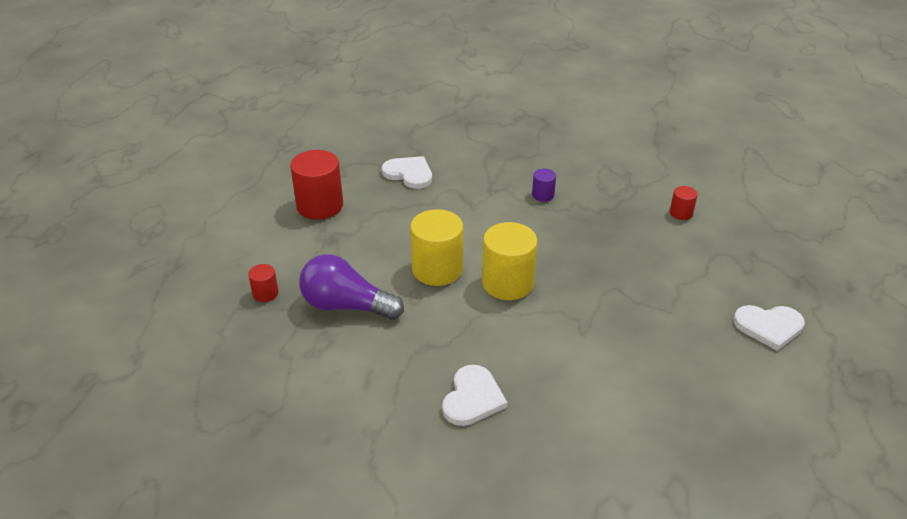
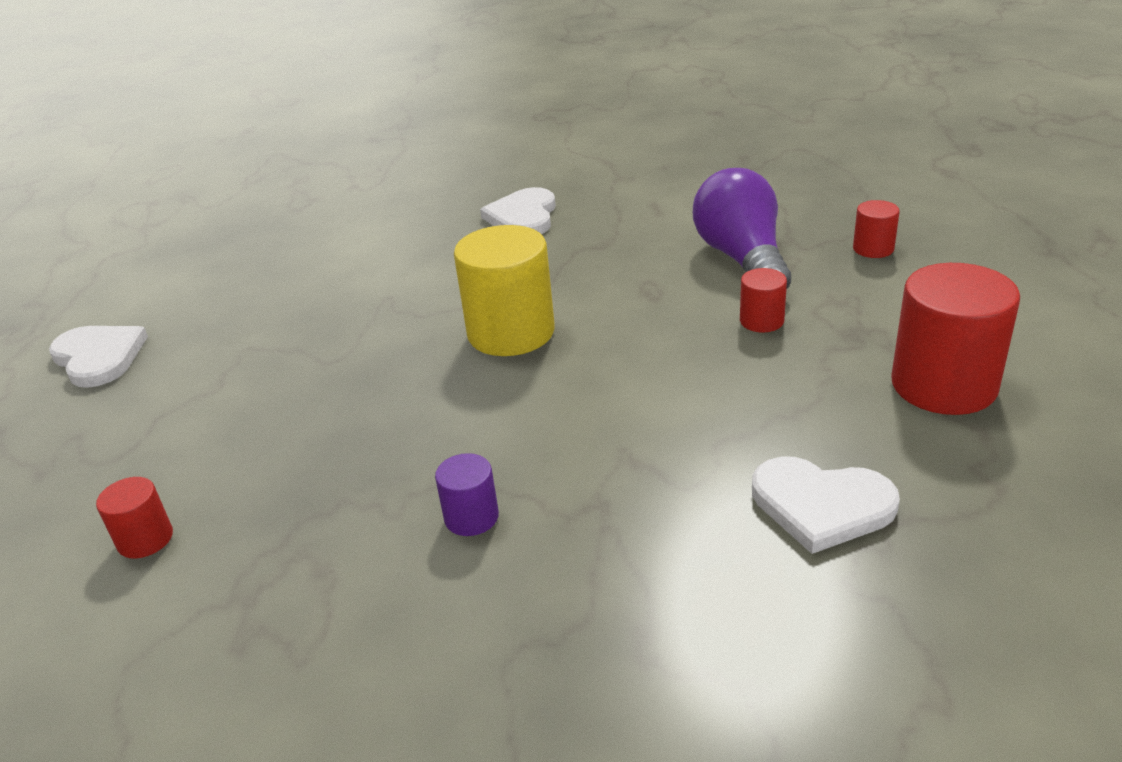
camera: 170 degrees right, 5 degrees down
purple light bulb [299,254,404,320] -> purple light bulb turned 105 degrees counterclockwise [693,168,791,290]
yellow cylinder [410,209,463,286] -> none
white heart [734,305,805,351] -> white heart turned 60 degrees clockwise [49,326,148,388]
none -> red cylinder [740,268,787,332]

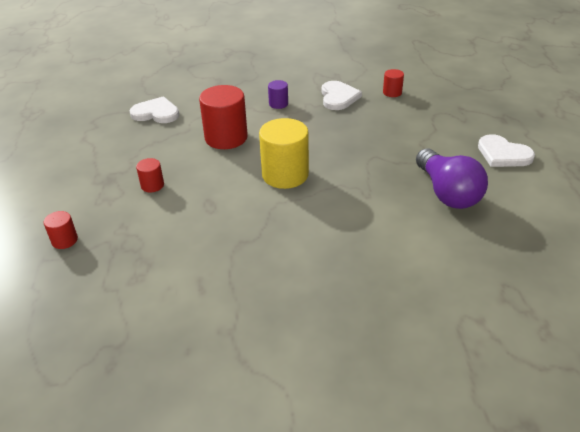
camera: 170 degrees right, 5 degrees up
white heart [480,187,556,234] -> white heart moved to [321,81,362,110]
purple light bulb [693,168,791,290] -> purple light bulb moved to [416,149,488,209]
red cylinder [891,263,1020,415] -> red cylinder moved to [199,85,248,149]

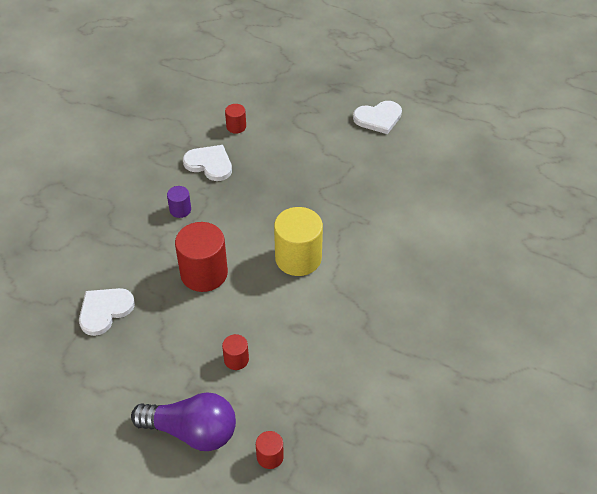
camera: 60 degrees left, 10 degrees up
purple light bulb [416,149,488,209] -> purple light bulb moved to [131,393,236,451]

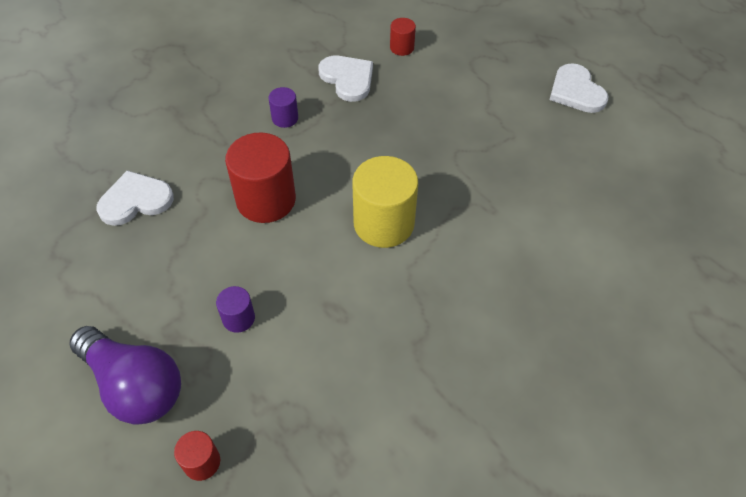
camera: 25 degrees right, 5 degrees up
red cylinder [222,334,249,370] -> purple cylinder [216,286,255,333]
white heart [353,101,402,134] -> white heart turned 60 degrees clockwise [549,63,608,113]

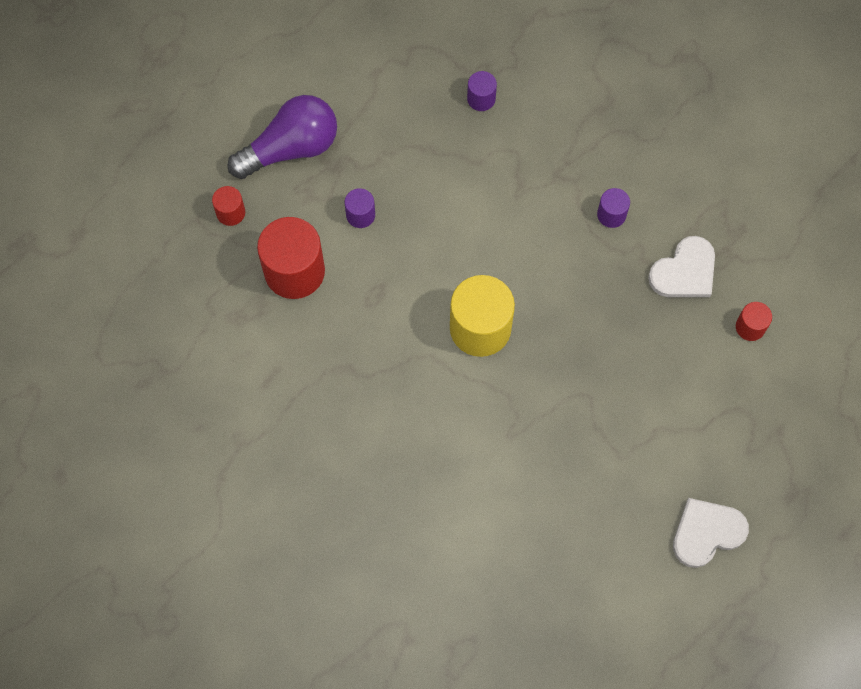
camera: 85 degrees right, 15 degrees up
purple light bulb [70,326,181,424] -> purple light bulb turned 150 degrees counterclockwise [227,95,337,179]
white heart [96,170,174,226] -> purple cylinder [467,71,497,111]
red cylinder [225,133,296,223] -> red cylinder moved to [257,217,325,299]

